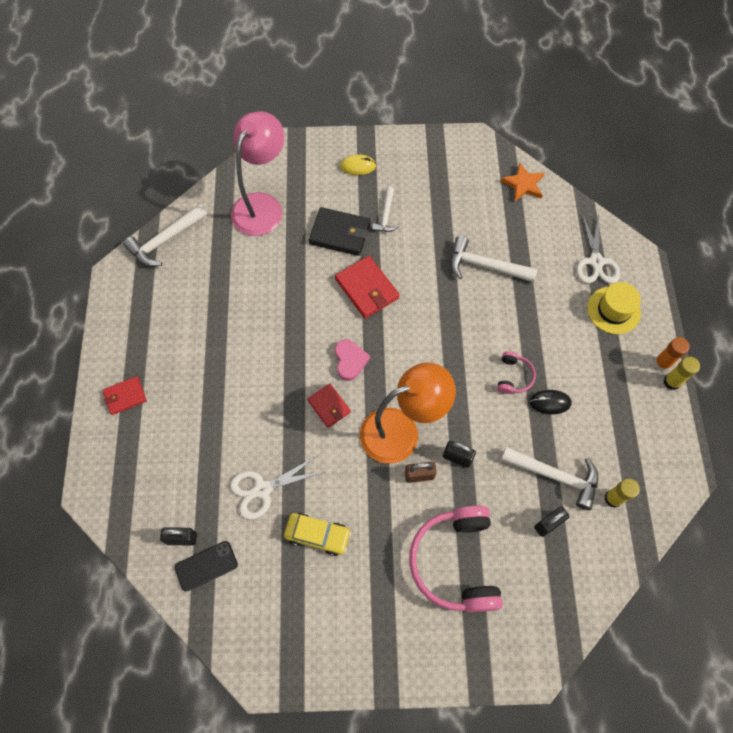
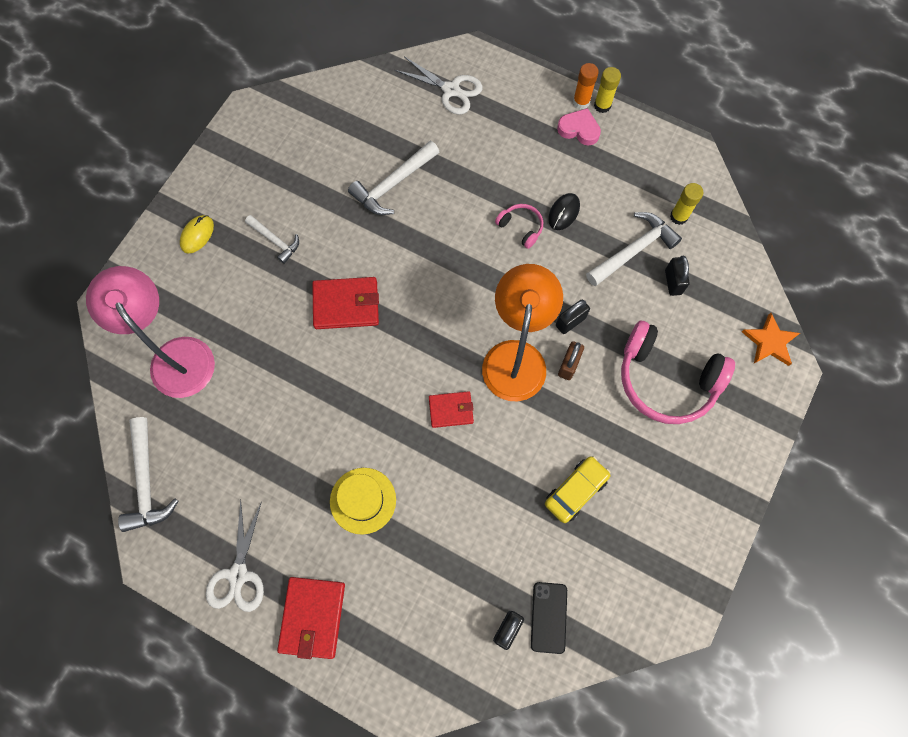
camera: 60 degrees left, 5 degrees up
red wallet [103,376,147,415] -> red wallet [277,577,345,659], size x1.59
white scissors [230,455,324,520] -> white scissors moved to [206,499,264,612]
black wallet [309,207,370,256] -> none
pink heart [335,339,370,381] -> pink heart moved to [557,108,601,146]
orange star [501,163,545,202] -> orange star moved to [742,313,800,366]
yellow hat [587,282,641,334] -> yellow hat moved to [330,468,396,535]

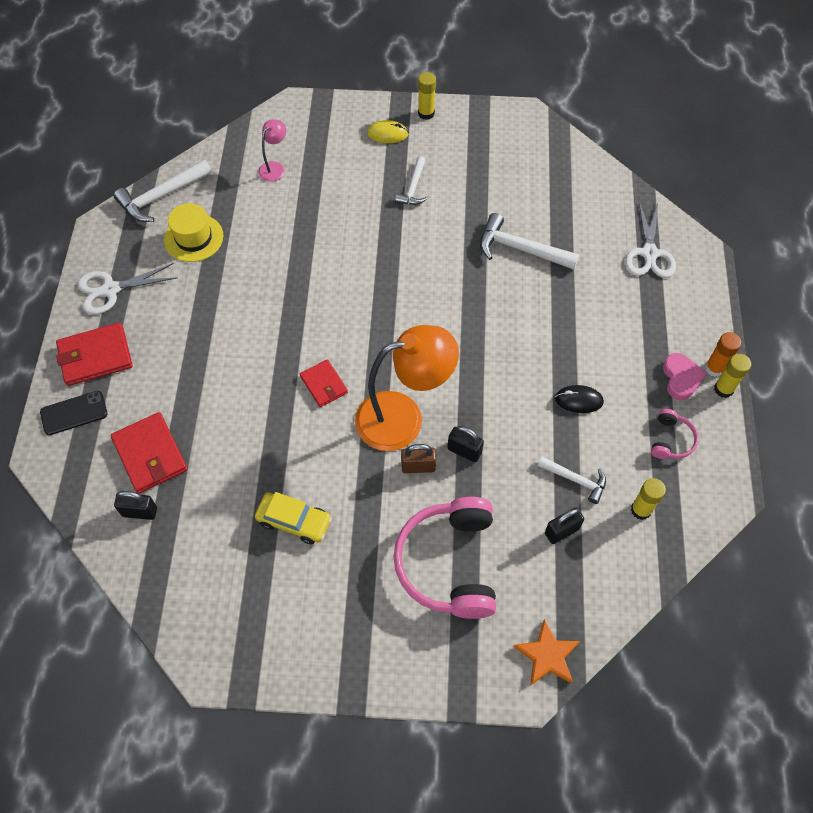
camera: 65 degrees right, 10 degrees down
pink lamp [86,266,215,398] -> pink lamp [258,119,286,182], size x0.45
red wallet [312,277,379,329] -> red wallet moved to [111,412,188,494]
yellow hat [330,468,396,535] -> yellow hat moved to [164,203,223,262]
pink headphones [495,204,543,249] -> pink headphones moved to [651,409,698,459]
black phone [531,582,567,654] -> black phone moved to [40,391,108,435]
white hammer [586,212,682,286] -> white hammer [538,456,606,504], size x0.62
none -> yellow glue stick [418,72,436,120]

